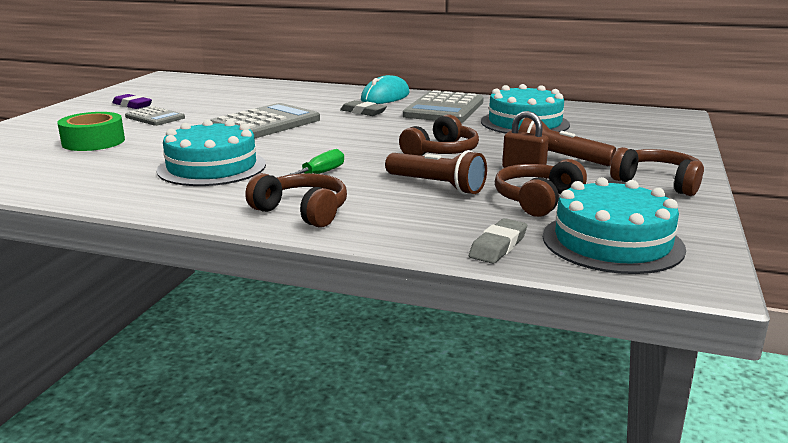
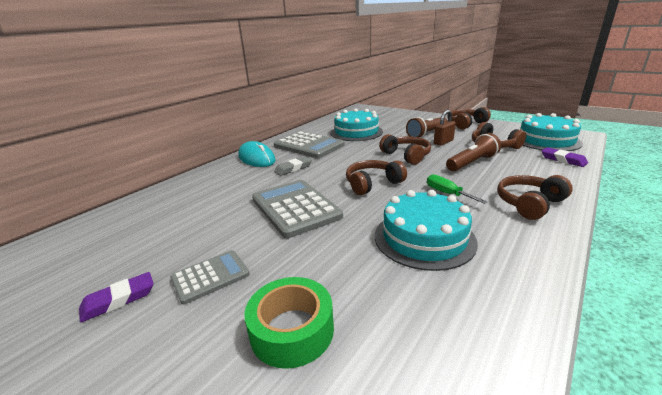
camera: 70 degrees left, 5 degrees up
grey eraser [469,218,527,264] -> purple eraser [542,147,588,167]
none -> brown headphones [346,160,407,195]

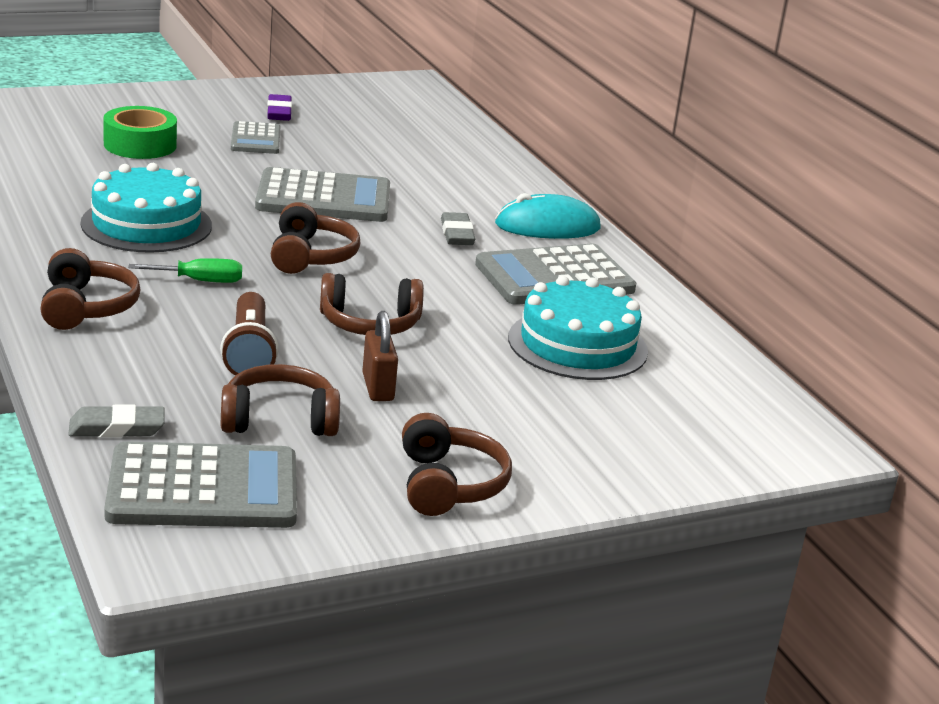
camera: 115 degrees right, 0 degrees up
brown flashlight [406,117,447,138] -> none
turquoise cake [520,113,583,151] -> grey calculator [105,441,297,528]
purple eraser [542,147,588,167] -> grey eraser [68,405,165,438]

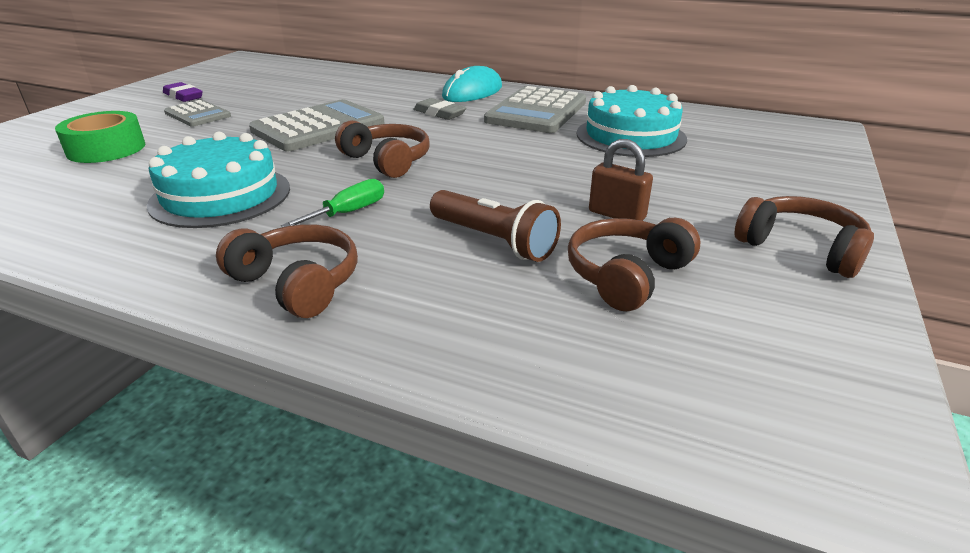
camera: 40 degrees left, 5 degrees up
grey eraser [68,405,165,438] -> none
grey calculator [105,441,297,528] -> none
brown headphones [320,273,424,335] -> none

